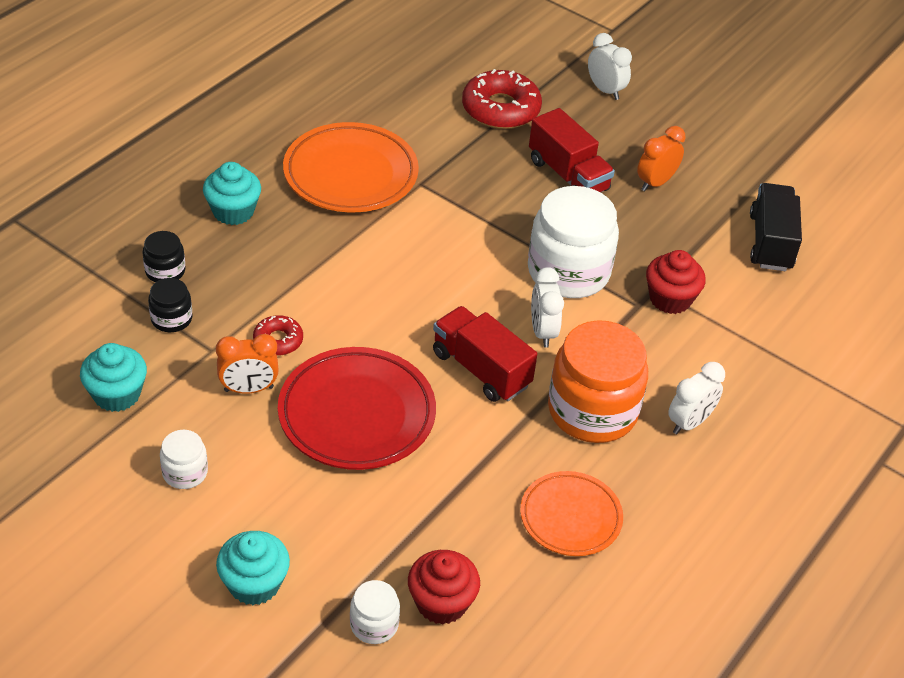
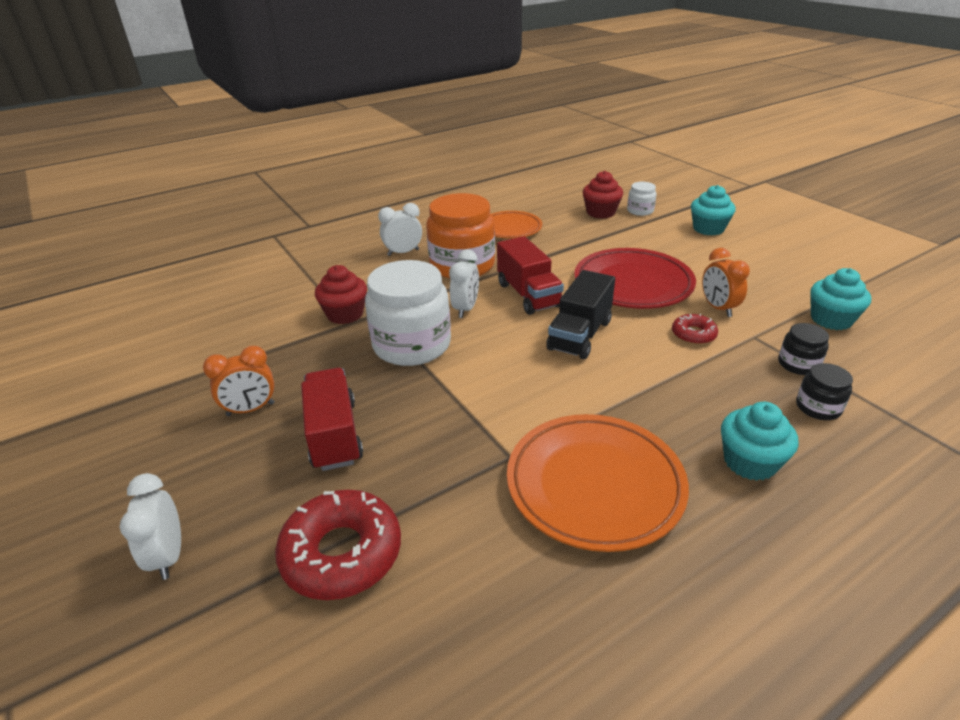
camera: 155 degrees left, 10 degrees down
white jar [160,430,208,489] -> none
orange clock [216,334,279,394] -> orange clock turned 120 degrees counterclockwise [702,248,750,317]
black truck [750,183,802,271] -> black truck moved to [546,270,615,359]

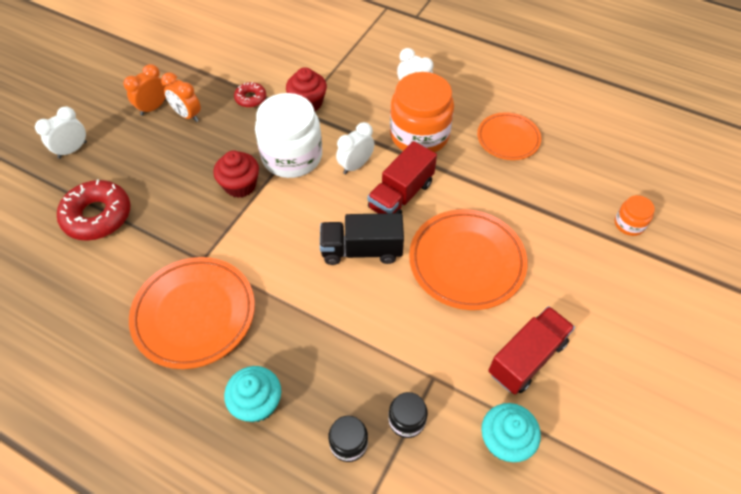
camera: 60 degrees right, 20 degrees up
red truck [301,368,363,471] -> red truck moved to [488,306,575,395]
white clock [449,249,479,318] -> white clock turned 150 degrees clockwise [336,122,374,174]
red plate [574,248,696,309] -> orange plate [409,209,528,310]
red cupcake [583,171,623,219] -> red cupcake moved to [213,151,259,198]
white jar [627,182,657,216] -> orange jar [615,195,655,236]
red donut [672,314,718,345] -> red donut moved to [234,82,266,108]
turquoise cupcake [691,185,736,236] -> none
orange clock [702,248,750,317] -> orange clock moved to [123,64,166,116]

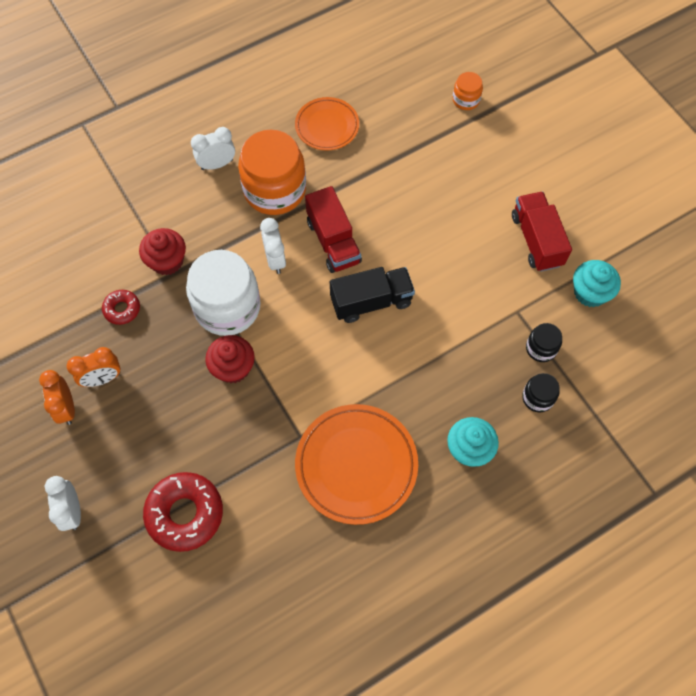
camera: 60 degrees left, 10 degrees up
black truck [320,213,404,265] -> black truck turned 135 degrees counterclockwise [330,267,415,323]
orange plate [409,209,528,310] -> none

